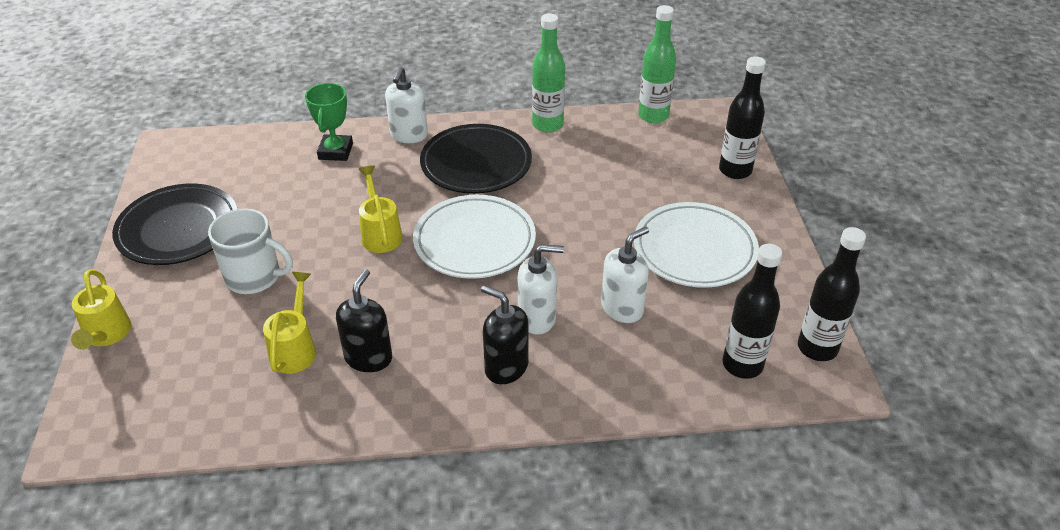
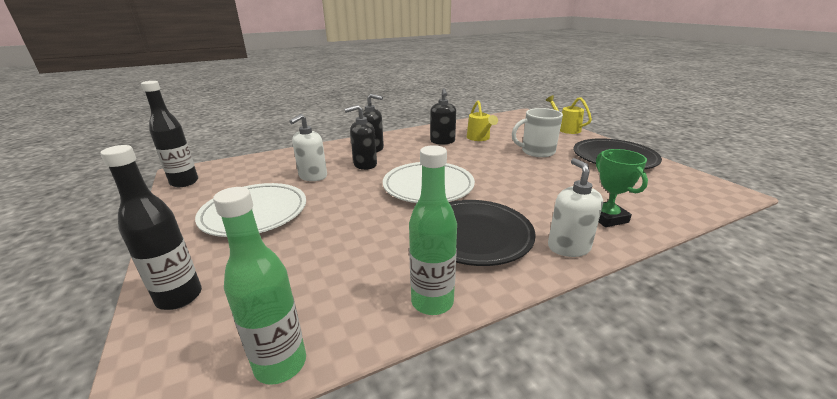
camera: 160 degrees right, 15 degrees down
yellow watering can [358,166,403,253] -> none
white soap dispenser [518,244,564,335] -> black soap dispenser [344,105,377,170]
black bottle [723,244,782,379] -> none

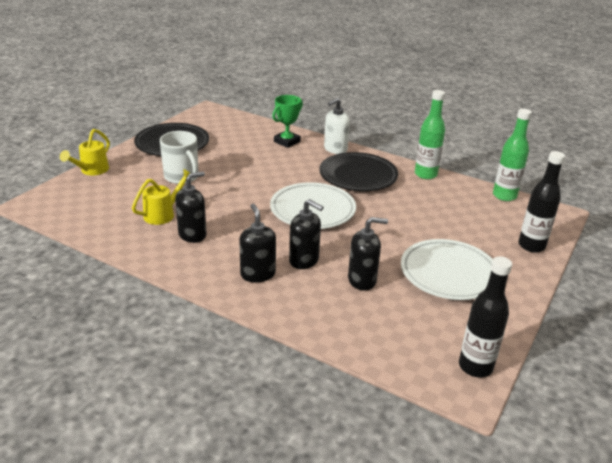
camera: 125 degrees left, 5 degrees up
white soap dispenser [289,114,327,181] -> black soap dispenser [348,217,388,291]

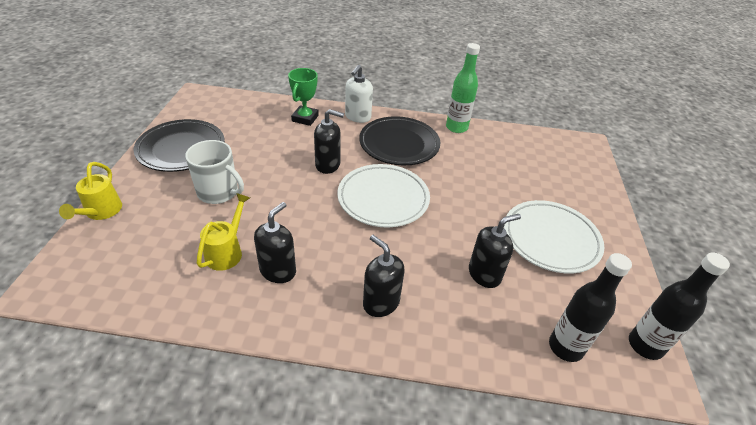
camera: 25 degrees left, 10 degrees up
black soap dispenser [289,199,324,269] -> black soap dispenser moved to [314,109,344,174]
green bottle [493,109,532,201] -> none
black bottle [518,151,565,253] -> black bottle moved to [549,253,632,362]

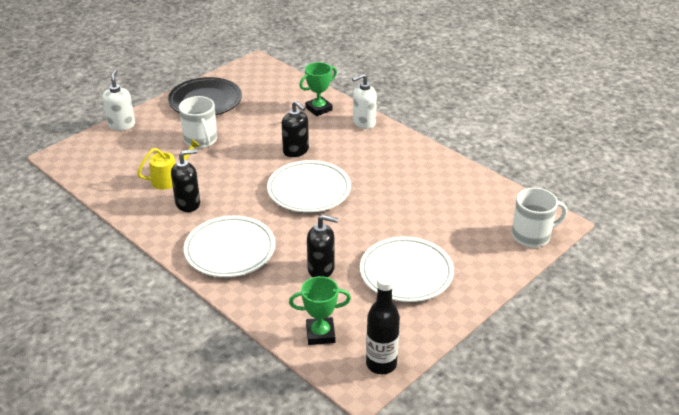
camera: 40 degrees right, 5 degrees down
yellow watering can [59,162,122,220] -> white soap dispenser [102,70,135,131]
black plate [359,116,440,166] -> none
black soap dispenser [363,235,405,317] -> white plate [184,216,275,277]
green bottle [446,43,480,133] -> none
black bottle [549,253,632,362] -> green trophy [289,276,351,345]
none -> white mug [512,188,567,248]

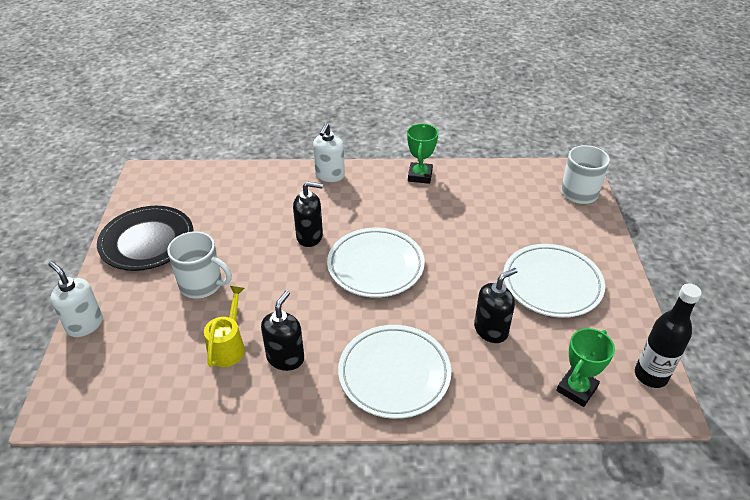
camera: 45 degrees left, 5 degrees up
green trophy [299,62,337,116] -> green trophy moved to [407,124,438,184]

